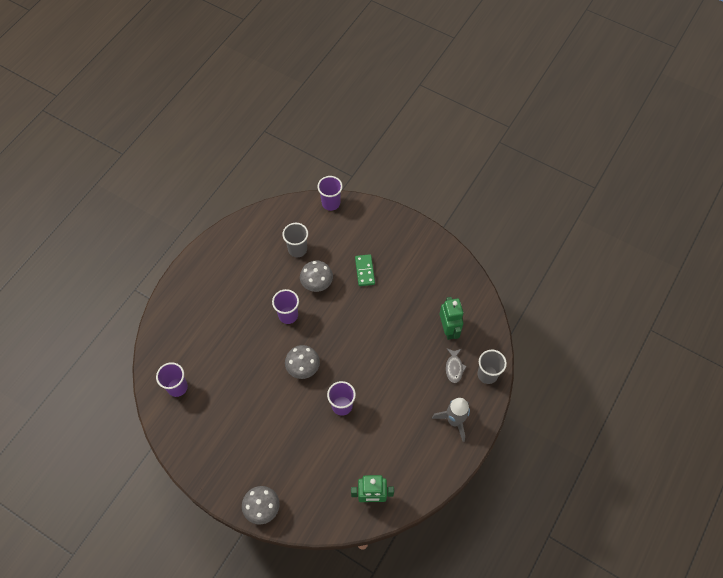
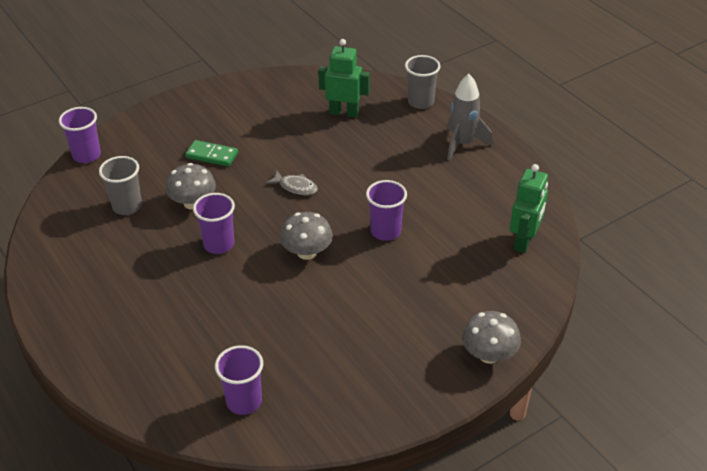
camera: 65 degrees left, 20 degrees down
grey fish [446,348,467,383] -> grey fish moved to [266,171,318,195]

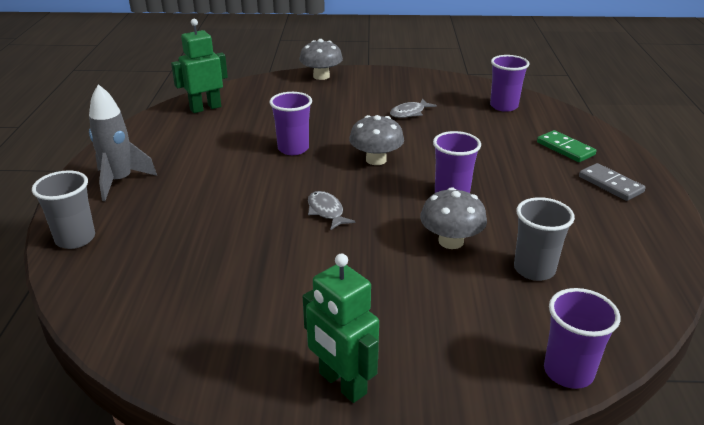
camera: 145 degrees left, 10 degrees down
green domino [185,140,238,167] -> green domino moved to [537,130,596,162]
green robot [318,39,370,118] -> green robot moved to [303,254,379,403]
none -> grey fish [390,99,437,118]
none -> grey domino [579,163,646,201]

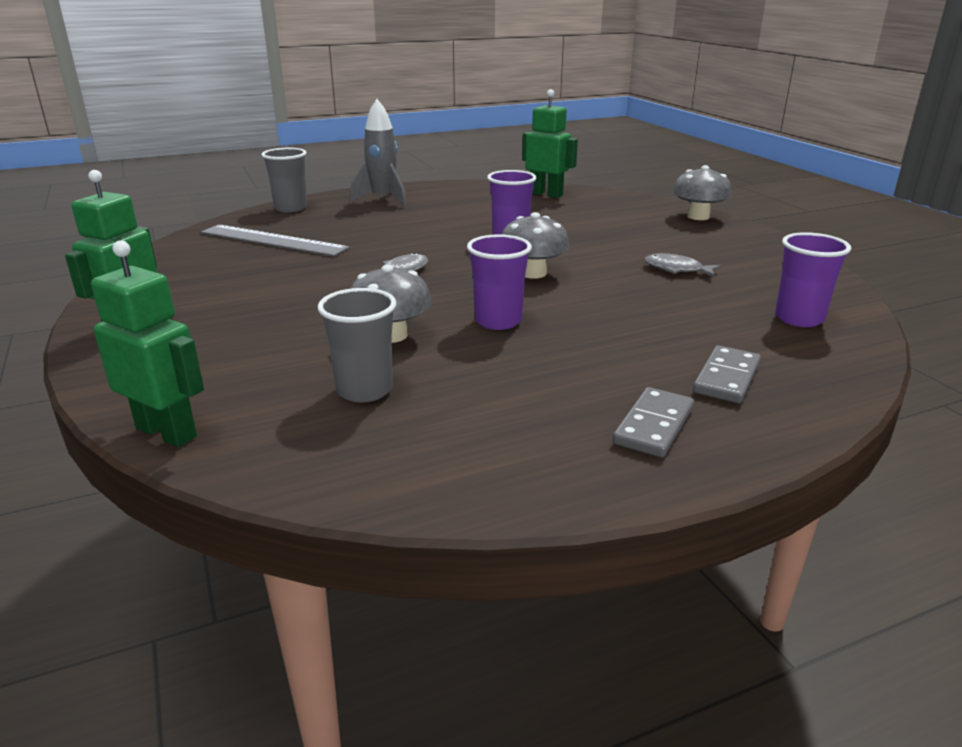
camera: 65 degrees right, 5 degrees down
green domino [537,130,596,162] -> grey domino [693,345,761,403]
purple cup [544,288,621,389] -> green robot [91,240,204,447]
none -> grey ruler [201,225,350,257]

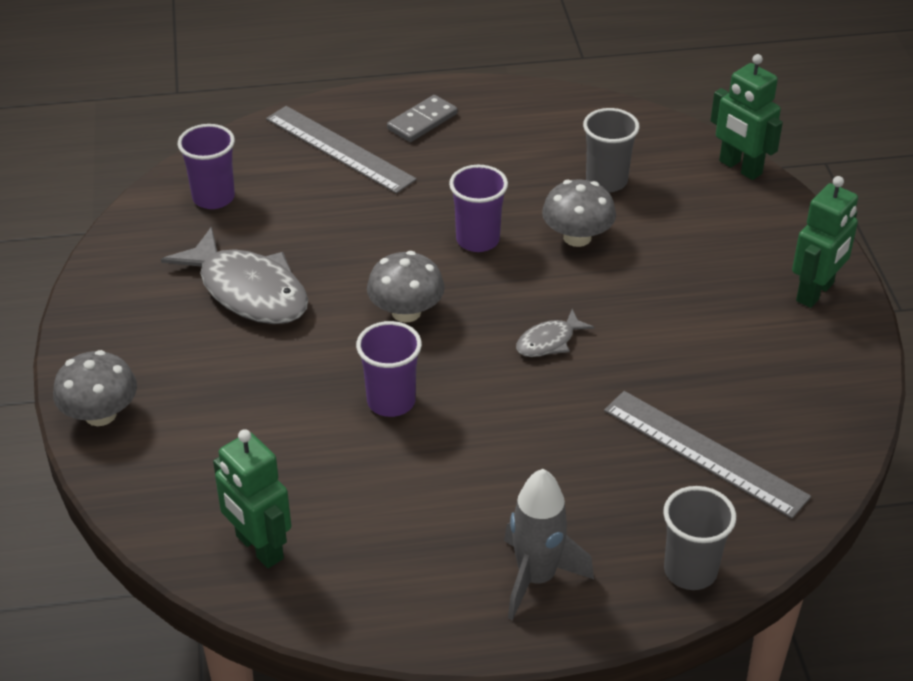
camera: 165 degrees left, 15 degrees up
grey fish [645,254,721,277] -> grey fish [161,227,308,324], size x2.06
grey domino [693,345,761,403] -> grey ruler [266,106,416,194]

